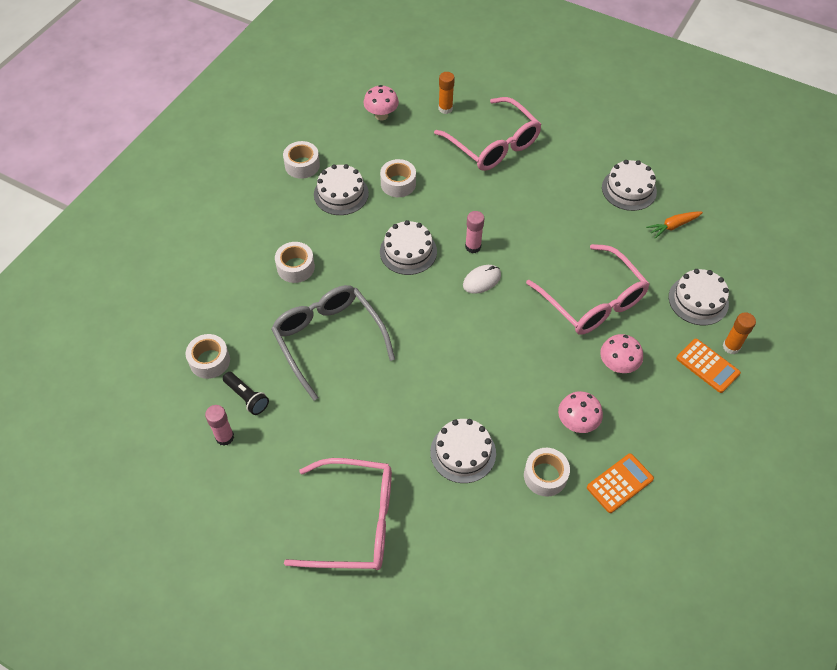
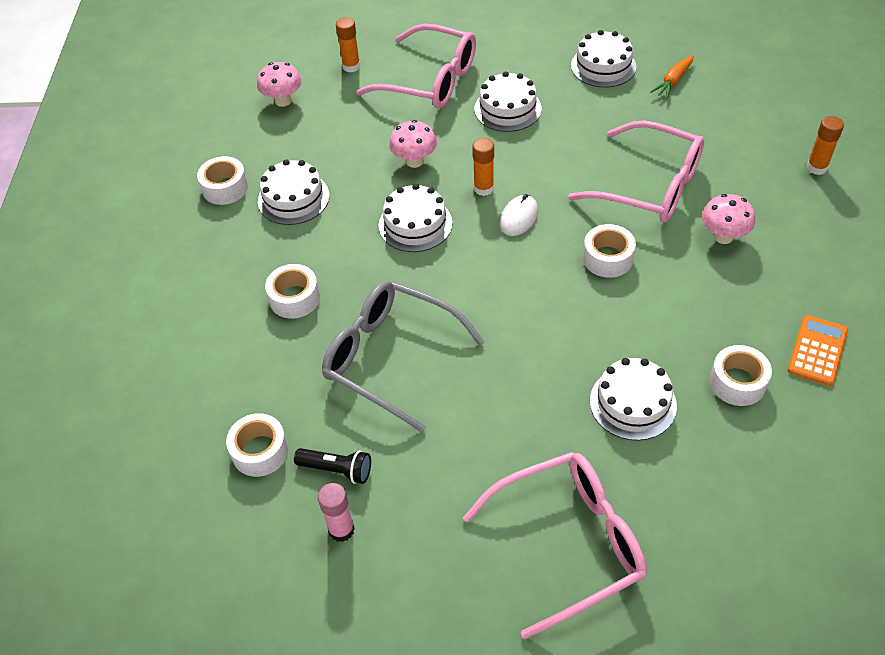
camera: 25 degrees left, 5 degrees down
white tape [380,159,416,197] -> white tape moved to [583,224,636,278]
pink glue stick [465,211,484,253] -> orange glue stick [472,138,494,196]
pink mushroom [558,391,603,433] -> pink mushroom moved to [389,120,437,168]
white cake [669,269,729,325] -> white cake moved to [474,71,542,132]
orange calculator [676,339,741,393] -> none

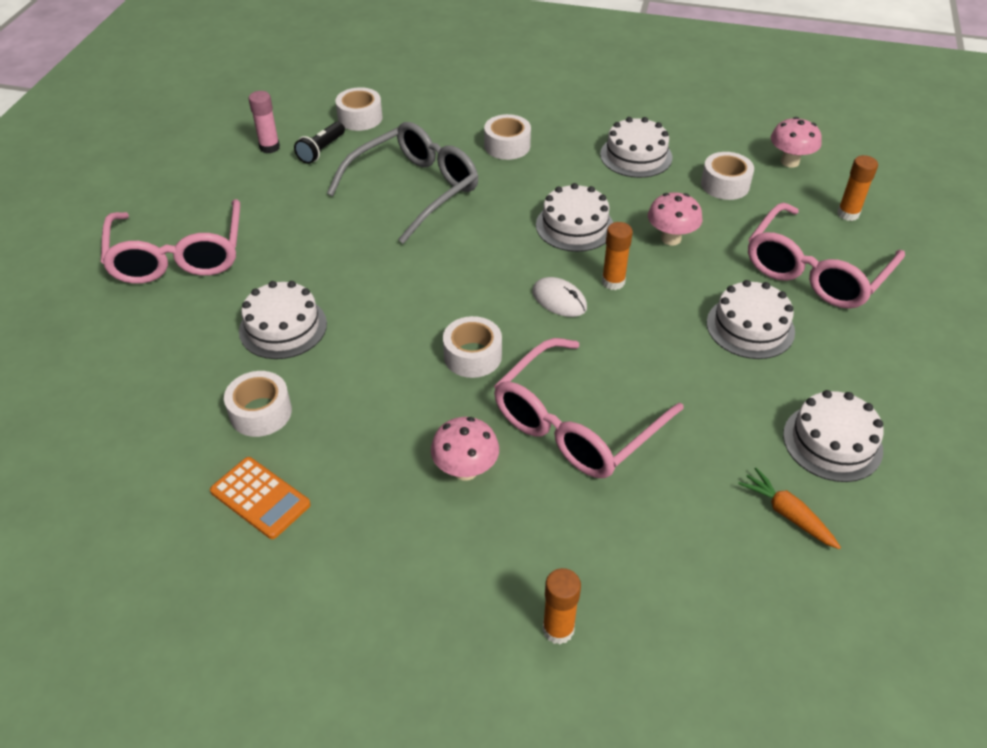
camera: 100 degrees right, 5 degrees down
white tape [197,156,248,205] -> white tape moved to [701,152,754,200]

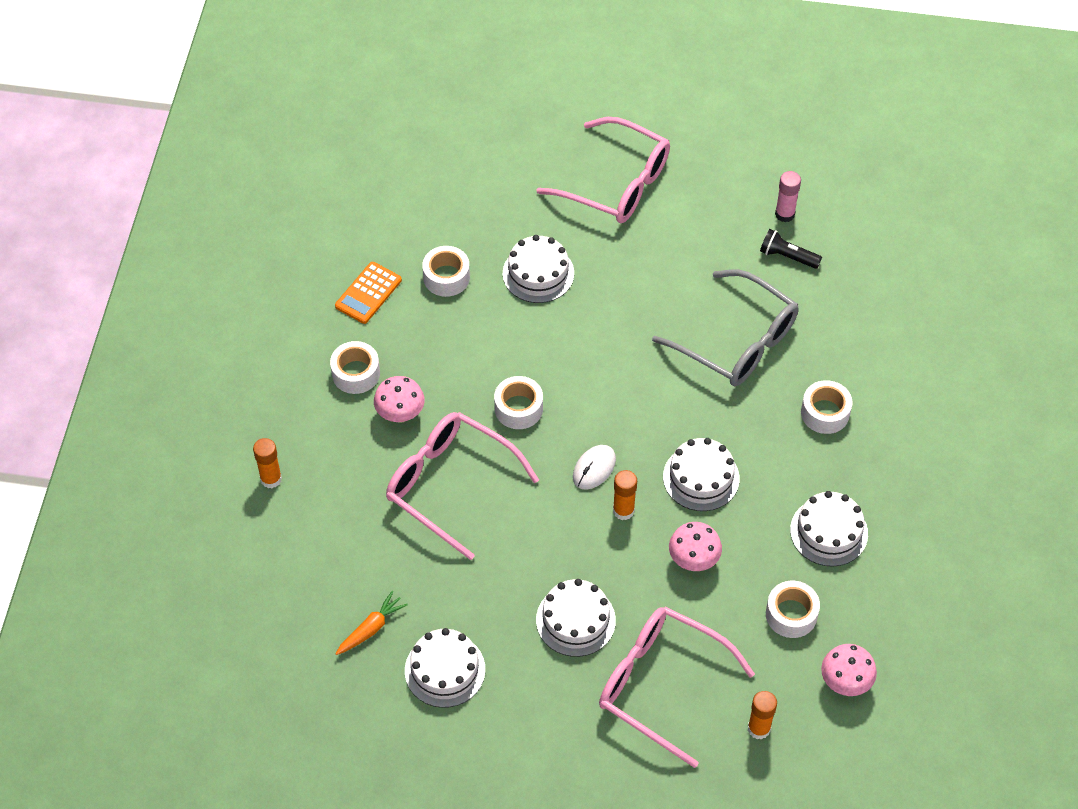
camera: 85 degrees right, 10 degrees up
pink glasses [101,199,240,284] -> pink glasses turned 135 degrees counterclockwise [537,117,670,223]
white tape [335,87,383,131] -> white tape moved to [330,341,380,394]

